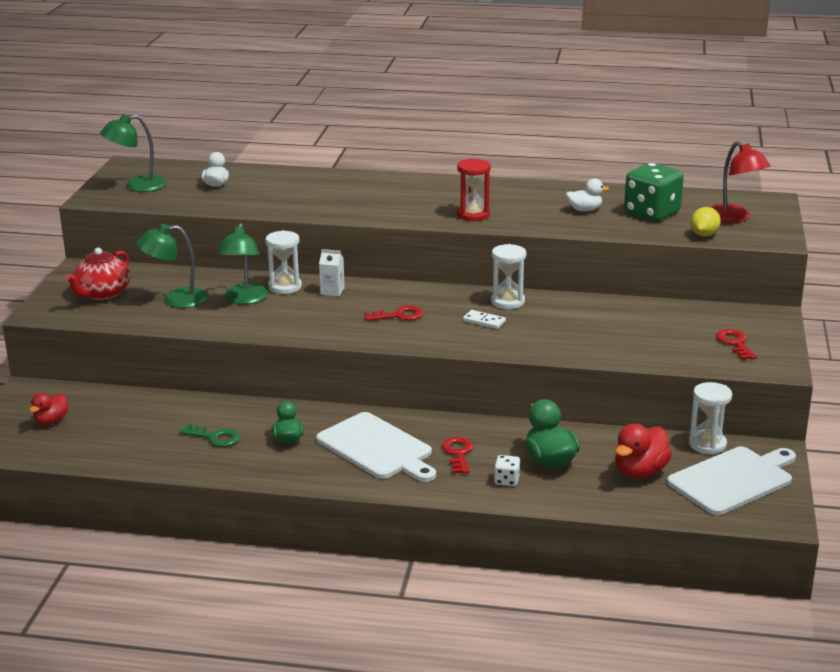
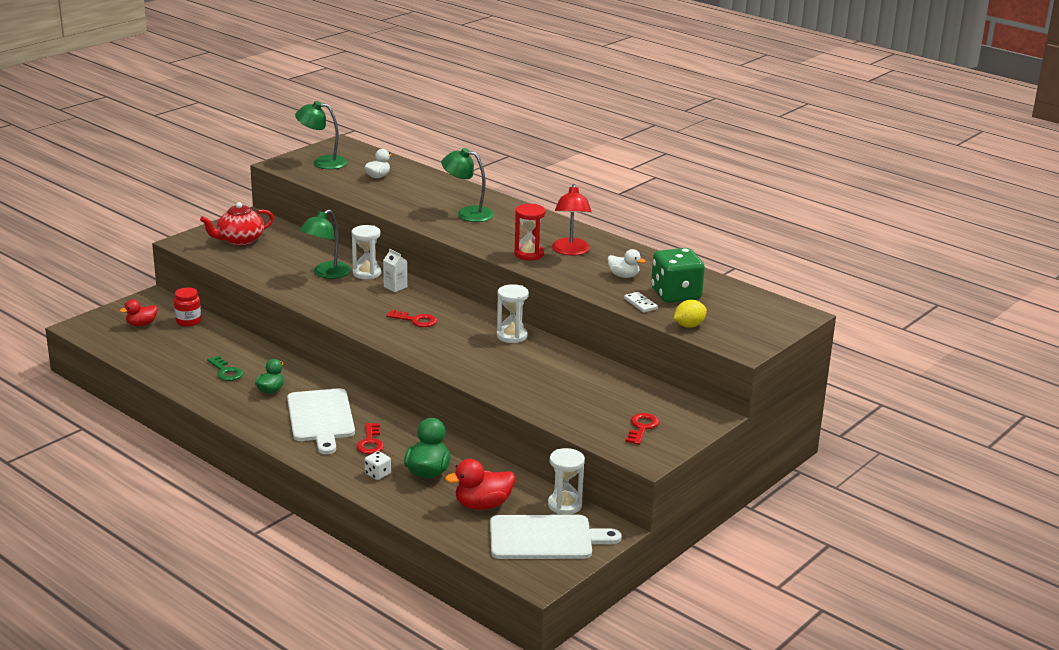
camera: 30 degrees right, 0 degrees up
green lamp [136,224,208,308] -> green lamp moved to [441,148,494,222]
red key [442,437,473,474] -> red key turned 150 degrees clockwise [356,423,384,454]
white domino [463,310,506,329] -> white domino moved to [624,292,658,313]
red lamp [711,141,771,223] -> red lamp moved to [552,184,591,255]
none -> red jar [174,287,201,327]

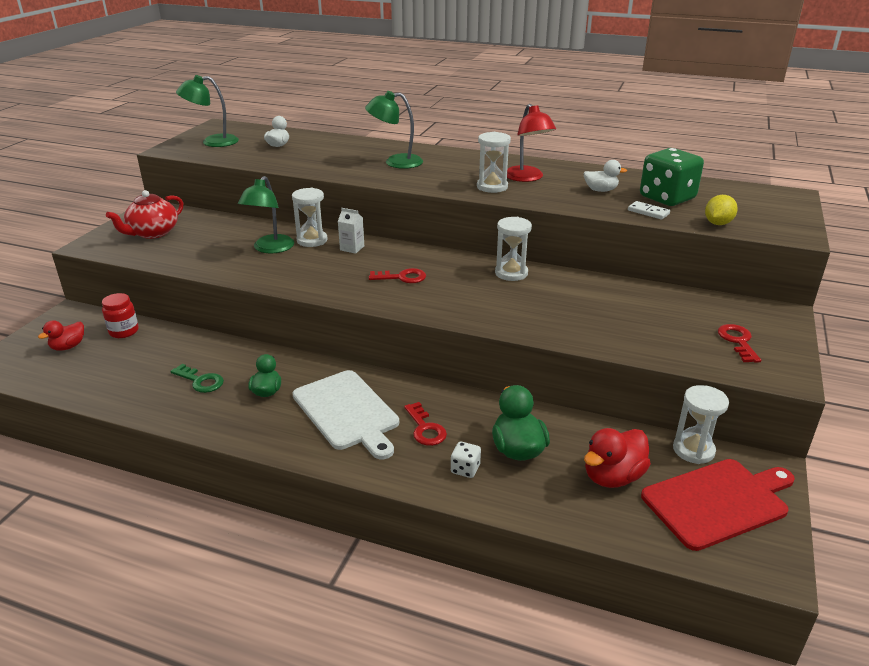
camera: 20 degrees left, 5 degrees up
white cutting board [490,515,622,559] -> red cutting board [641,459,795,551]
red hourglass [514,204,545,260] -> white hourglass [477,132,511,193]

